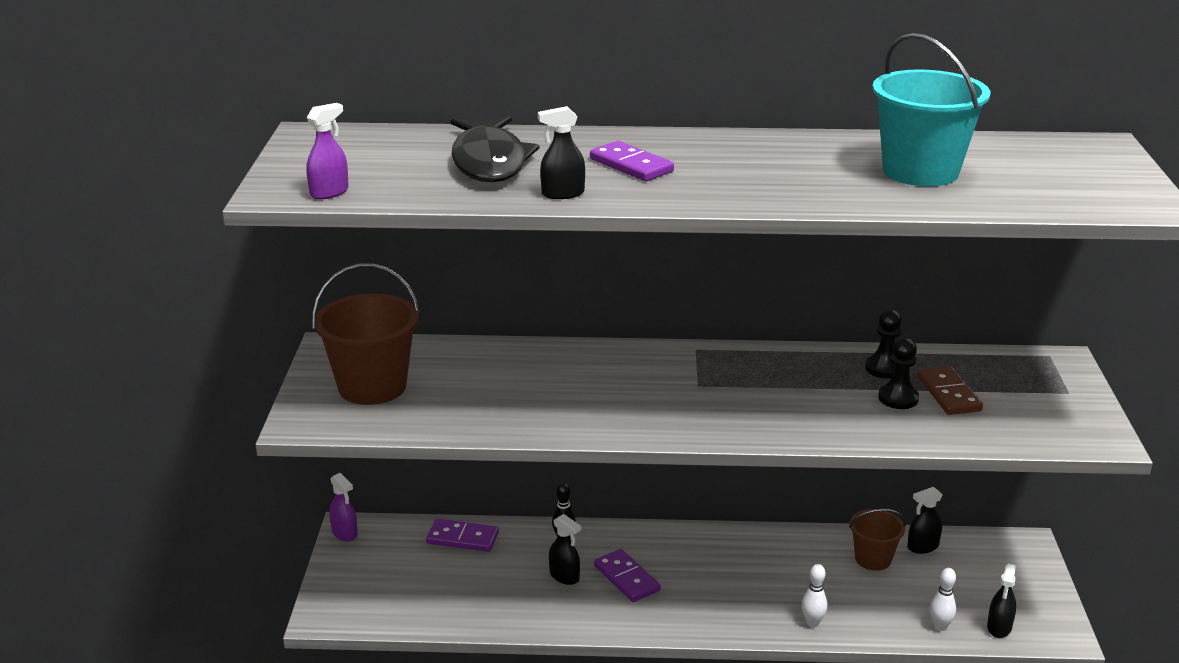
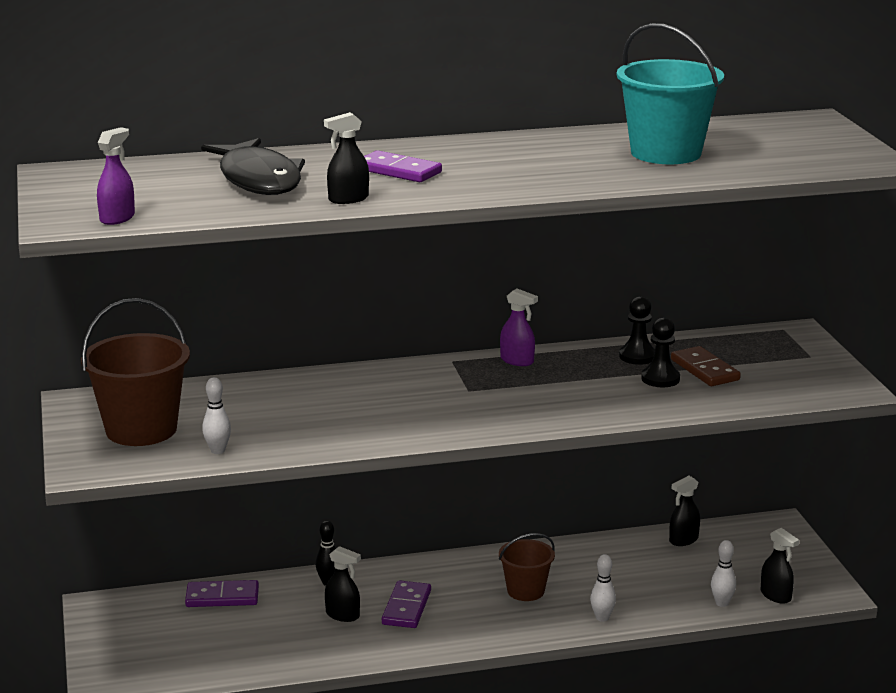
camera: 15 degrees left, 5 degrees down
purple spray bottle [329,473,358,541] -> purple spray bottle moved to [500,288,538,366]
purple domino [594,549,661,602] -> purple domino turned 60 degrees clockwise [382,580,431,628]
brown bucket [849,509,906,571] -> brown bucket moved to [499,533,555,601]
black spray bottle [987,564,1016,638] -> black spray bottle turned 45 degrees counterclockwise [761,528,799,604]
none -> white bowling pin [202,377,231,454]

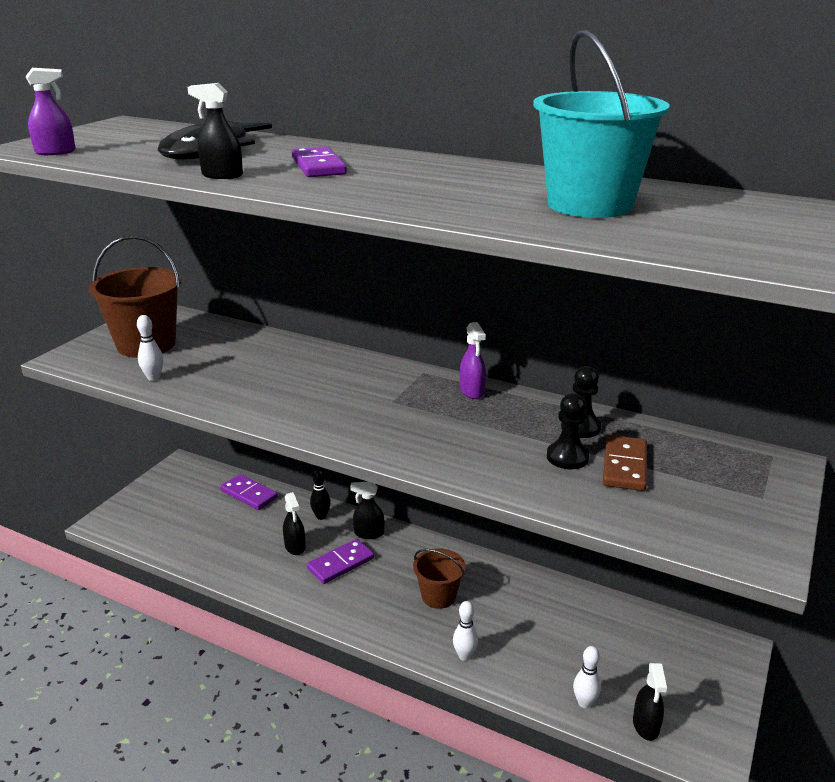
camera: 40 degrees right, 5 degrees up
black spray bottle [669,476,700,546] -> black spray bottle moved to [350,482,384,539]

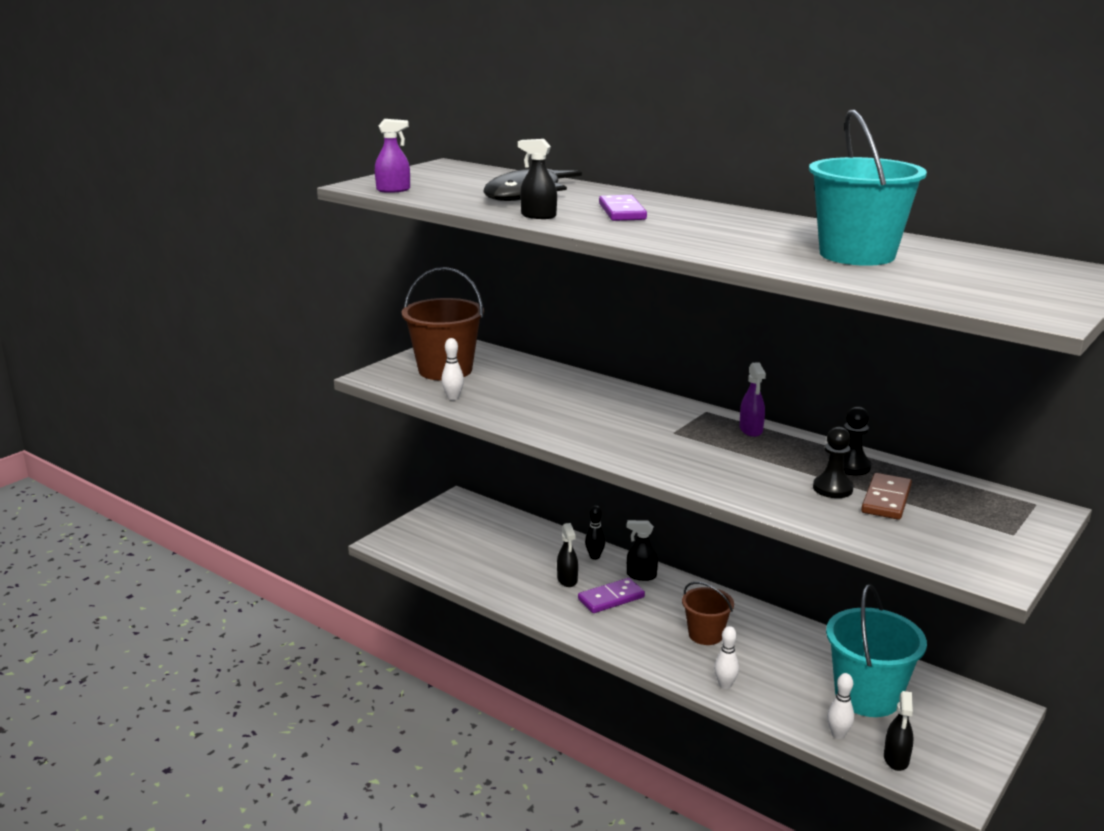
camera: 10 degrees right, 5 degrees down
purple domino [220,474,278,510] -> none
none -> turquoise bucket [826,584,927,717]

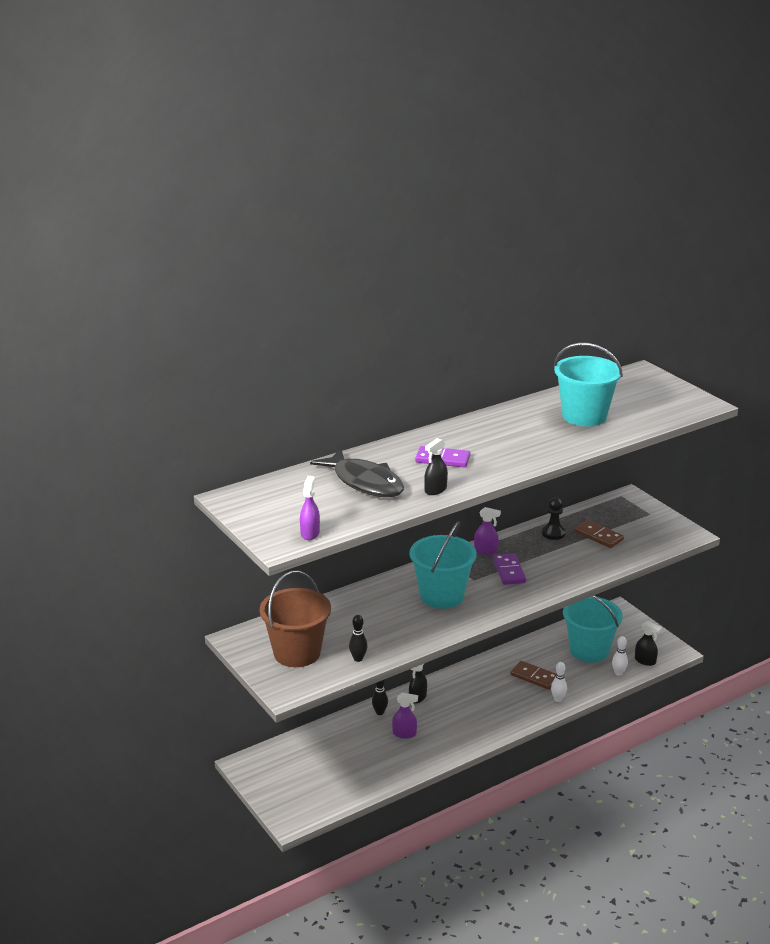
camera: 70 degrees left, 5 degrees up
white bowling pin [441,338,464,400] -> black bowling pin [349,615,368,662]
black spray bottle [557,523,578,587] -> purple spray bottle [392,693,418,739]
purple domino [578,578,645,613] -> purple domino moved to [493,553,526,585]
brown bucket [682,582,734,645] -> none
black pawn [813,427,854,498] -> none
none -> turquoise bucket [409,521,477,609]
none -> brown domino [511,661,556,690]

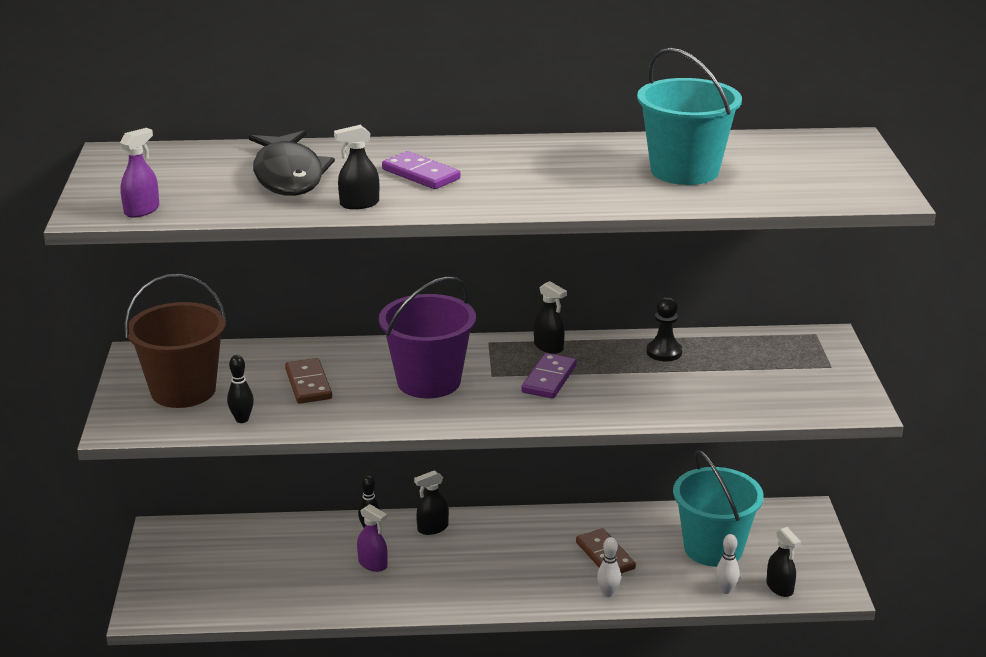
camera: 30 degrees right, 0 degrees up
turquoise bucket [409,521,477,609] -> purple bucket [379,276,476,398]
purple spray bottle [474,507,501,555] -> black spray bottle [534,281,567,354]
brown domino [574,520,624,548] -> brown domino moved to [285,358,332,404]

